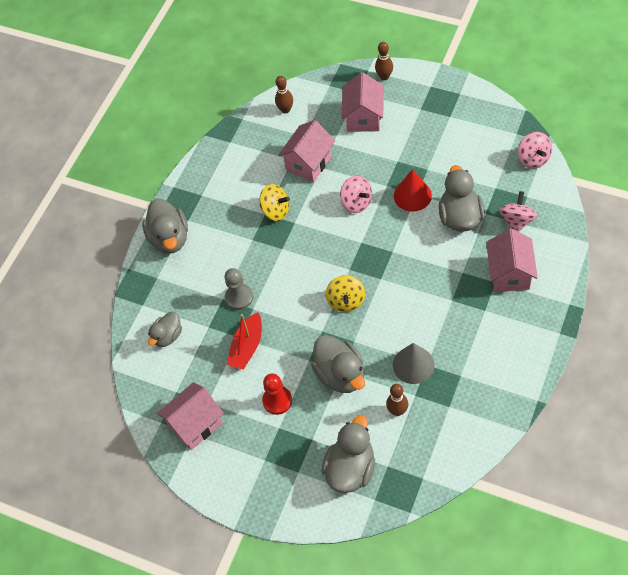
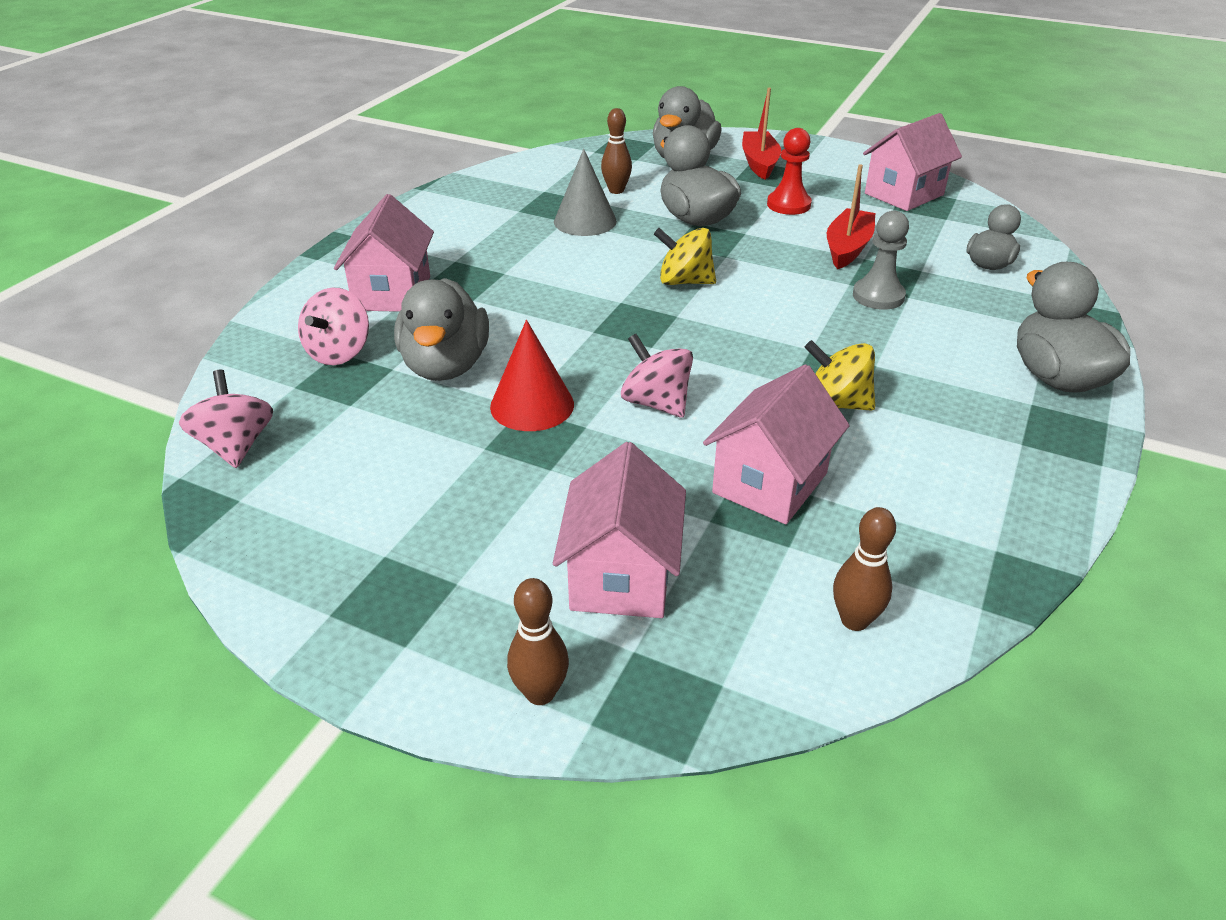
camera: 175 degrees right, 20 degrees down
yellow spinning top [326,275,365,312] -> yellow spinning top turned 75 degrees counterclockwise [654,228,716,285]
none -> red boat [742,88,781,180]

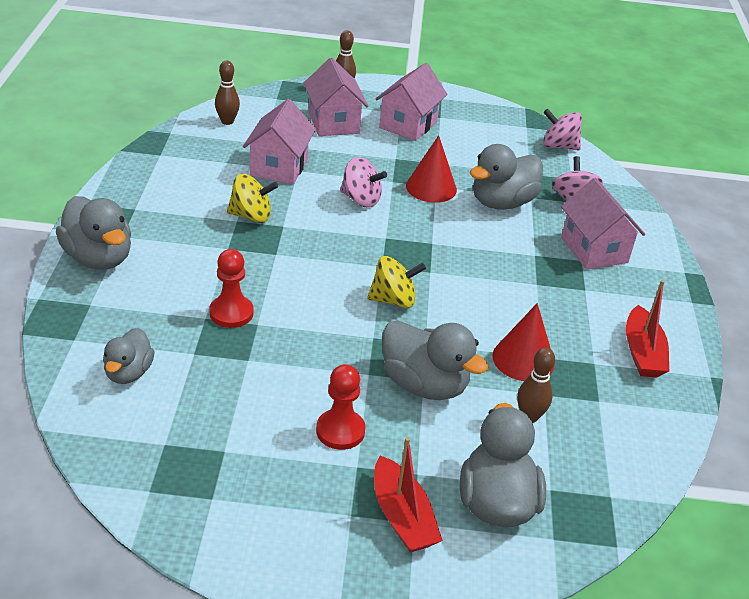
camera: 155 degrees right, 0 degrees up
pink spinning top [179,370,273,468] -> pink spinning top turned 150 degrees clockwise [543,109,582,151]
grey duck [394,278,489,381] -> grey duck turned 105 degrees counterclockwise [470,144,543,210]
grey cone [554,149,617,236] -> red cone [492,303,555,381]
red boat [827,164,875,269] -> red boat moved to [626,280,669,377]
grey pawn [853,211,909,310] -> red pawn [209,249,254,328]
pink house [863,113,962,211] -> pink house moved to [376,63,447,141]

